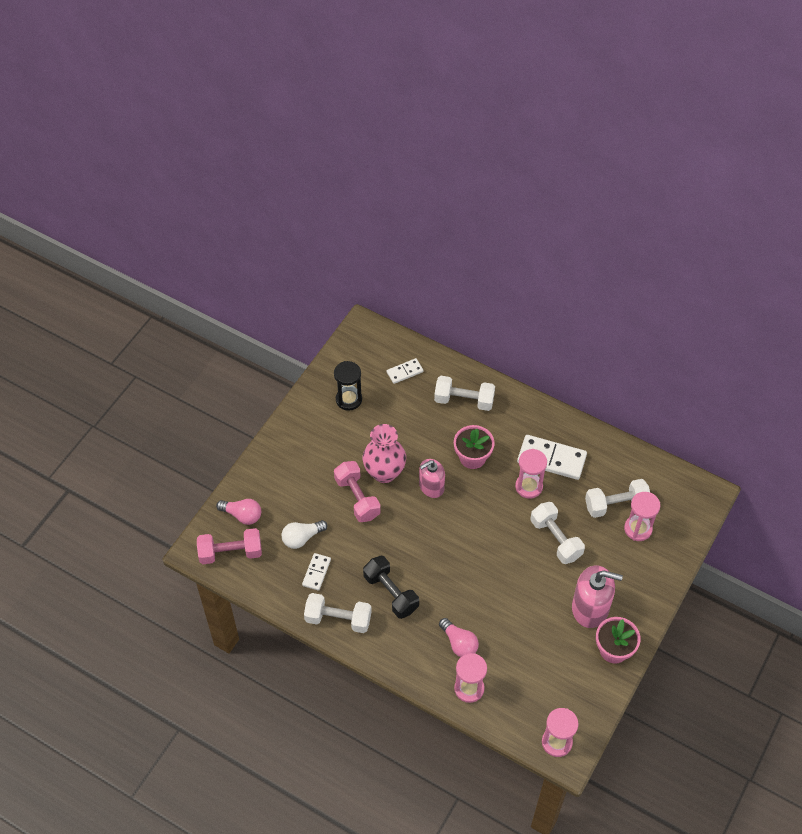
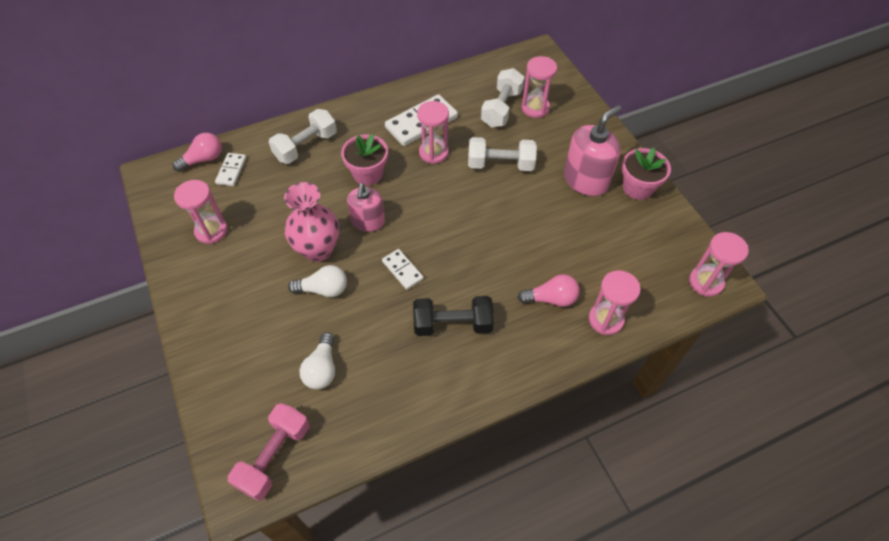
camera: 55 degrees left, 0 degrees up
pink light bulb [216,499,261,525] -> pink light bulb moved to [173,133,222,172]
white domino [302,553,331,591] -> white domino moved to [382,249,424,290]
white dumbbell [304,593,372,633] -> none
black hourglass [334,361,362,411] -> pink hourglass [174,180,228,244]
pink dumbbell [334,461,381,522] -> white light bulb [288,265,347,297]

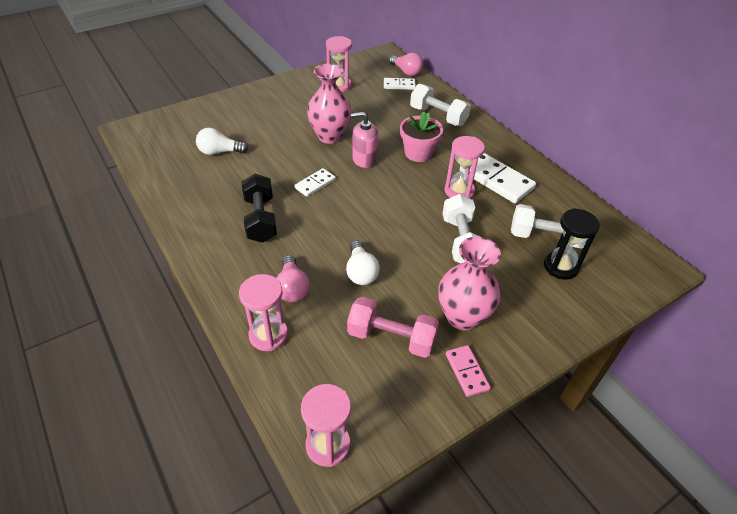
camera: 80 degrees right, 10 degrees down
pink dumbbell [228,403,309,501] -> pink dumbbell moved to [347,297,439,358]
white light bulb [288,265,347,297] -> white light bulb moved to [346,240,380,285]
pink hourglass [522,56,557,118] -> black hourglass [544,208,600,280]
pink soap dispenser [564,105,621,196] -> pink vase [438,237,501,331]
pink flower pot [622,148,671,200] -> pink domino [446,345,491,397]

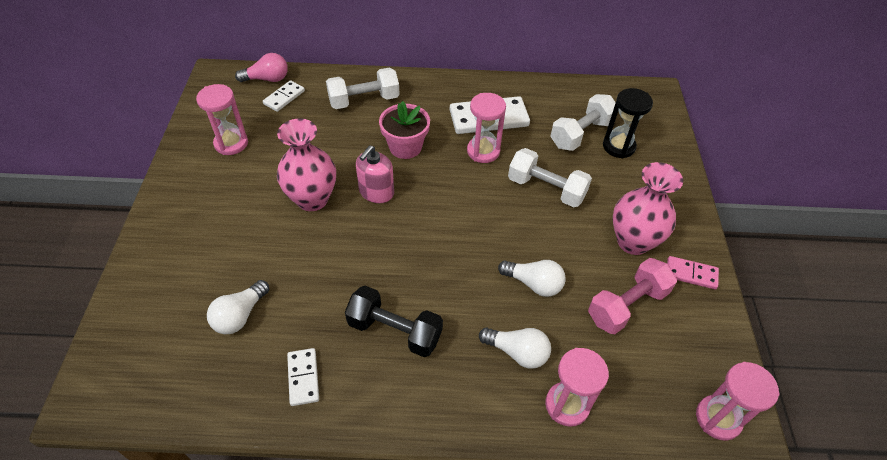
camera: 55 degrees left, 5 degrees up
pink light bulb [277,255,310,302] -> white light bulb [479,328,551,369]
white domino [295,168,336,197] -> white domino moved to [287,348,319,406]

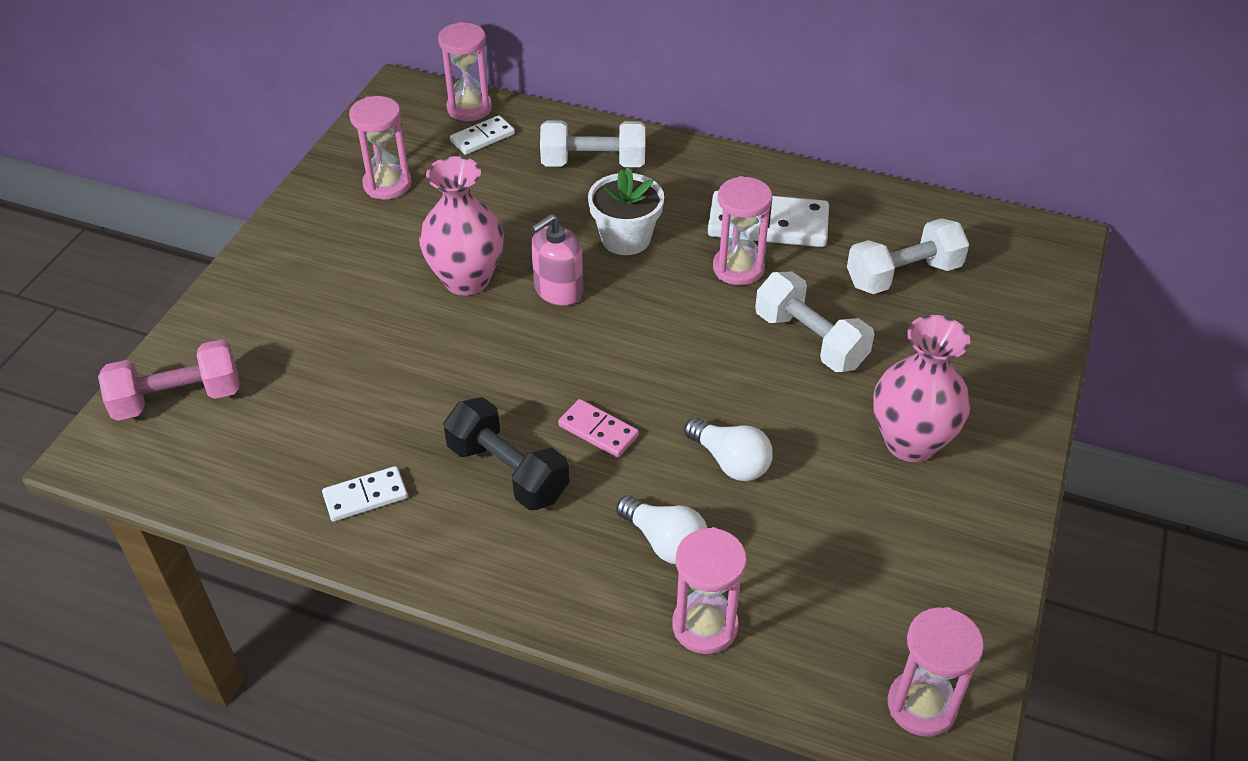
camera: 20 degrees right, 5 degrees down
white light bulb [207,280,269,334] -> none
pink light bulb [235,53,288,82] -> pink hourglass [438,22,492,121]
white domino [287,348,319,406] -> white domino turned 60 degrees clockwise [322,466,408,522]
pink flower pot [379,101,430,159] -> white flower pot [588,167,664,255]
pink dumbbell [588,258,677,334] -> pink dumbbell moved to [98,339,240,421]
black hourglass [603,88,653,158] -> none
pink domino [667,256,719,289] -> pink domino moved to [558,399,639,458]

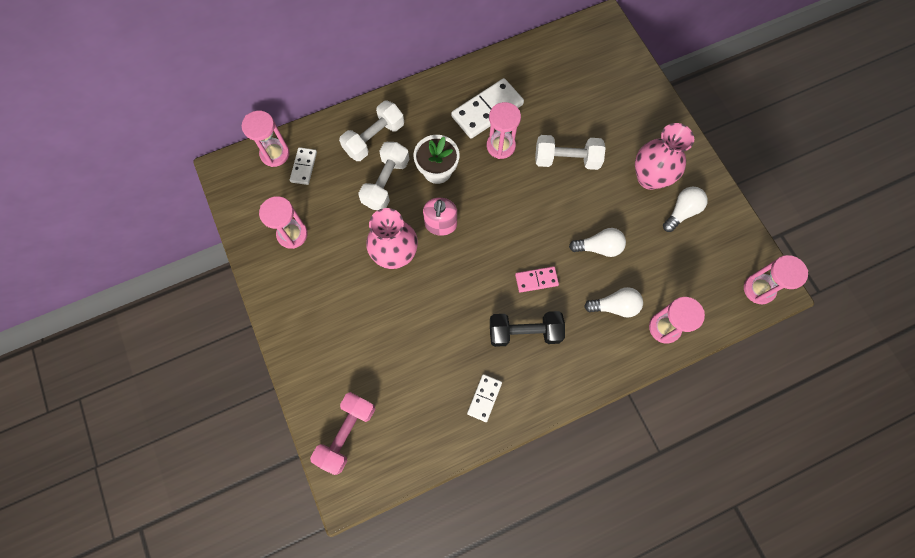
camera: 45 degrees left, 25 degrees up
white dumbbell [847,218,969,294] -> white dumbbell moved to [358,142,410,210]
none -> white light bulb [663,187,708,232]

